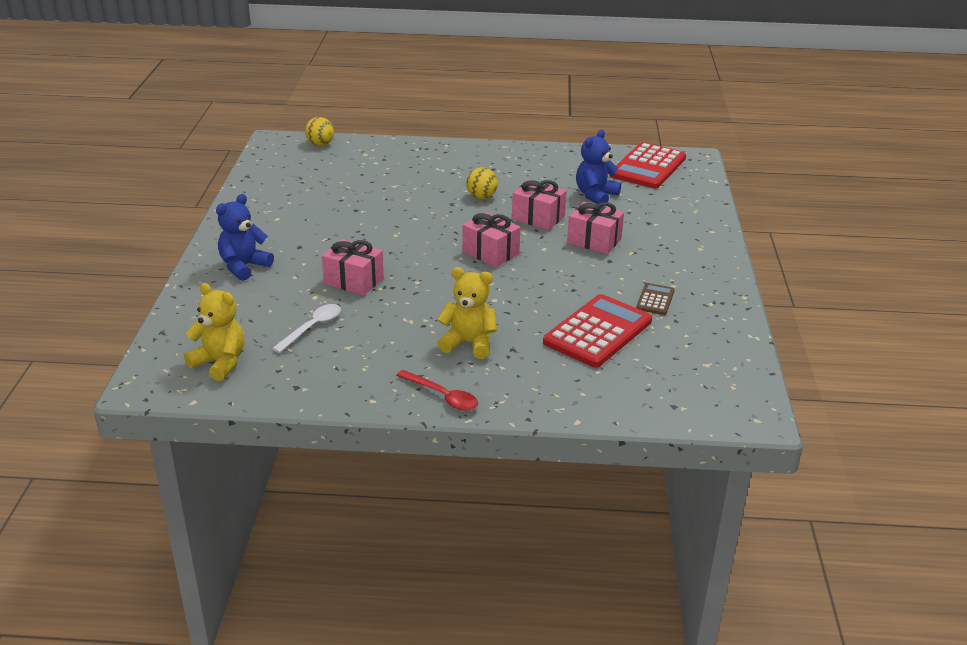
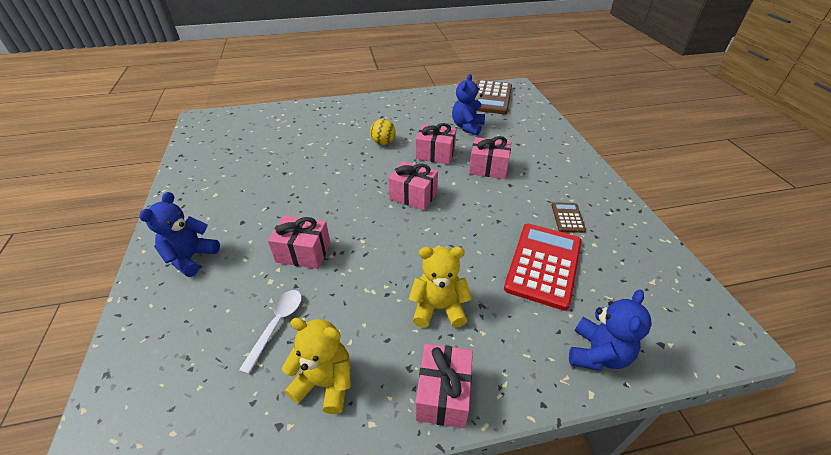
camera: 15 degrees left, 10 degrees up
yellow teddy bear [184,283,245,381] -> yellow teddy bear moved to [282,318,351,414]
yellow ball [305,117,334,146] -> none
red spoon [396,370,478,410] -> pink gift [415,344,473,428]
red calculator [610,142,686,188] -> brown calculator [476,80,512,114]
none -> blue teddy bear [569,290,652,371]

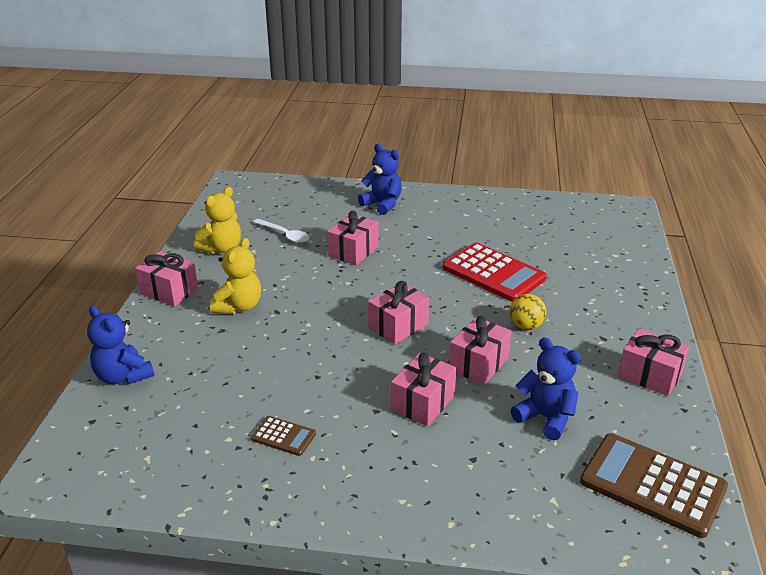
camera: 110 degrees right, 10 degrees down
red calculator [504,224,581,311] -> red calculator moved to [442,243,547,302]
none -> pink gift [618,328,689,396]

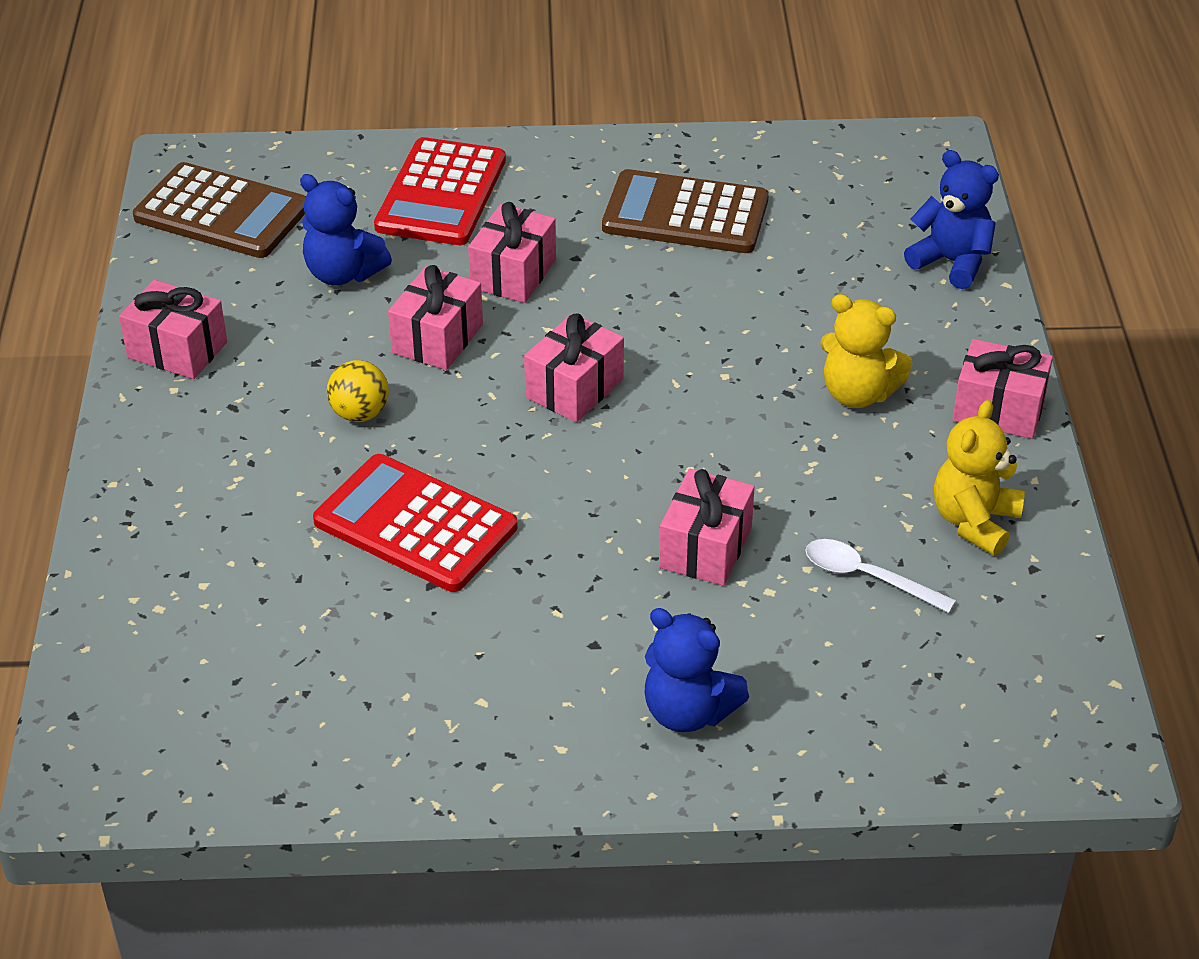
camera: 170 degrees right, 10 degrees up
yellow teddy bear [210,238,261,314] -> yellow teddy bear turned 75 degrees counterclockwise [820,294,913,408]
brown calculator [251,416,316,456] -> brown calculator [602,169,769,253], size x2.09
none -> red calculator [374,137,506,245]

